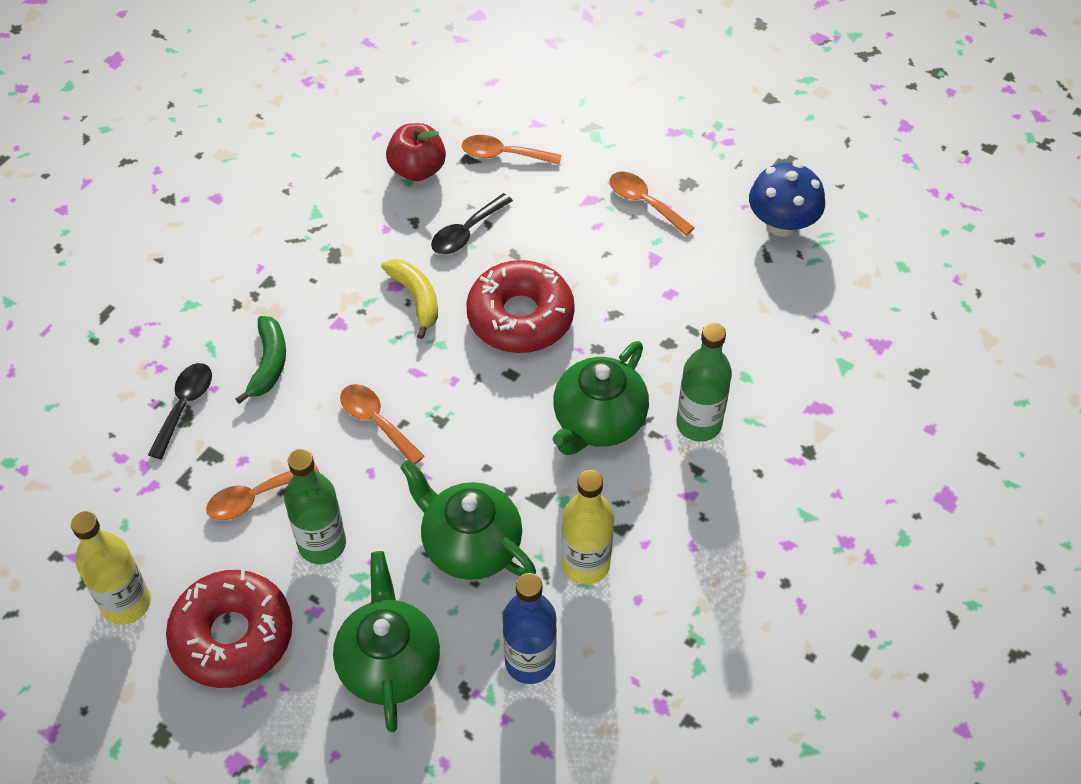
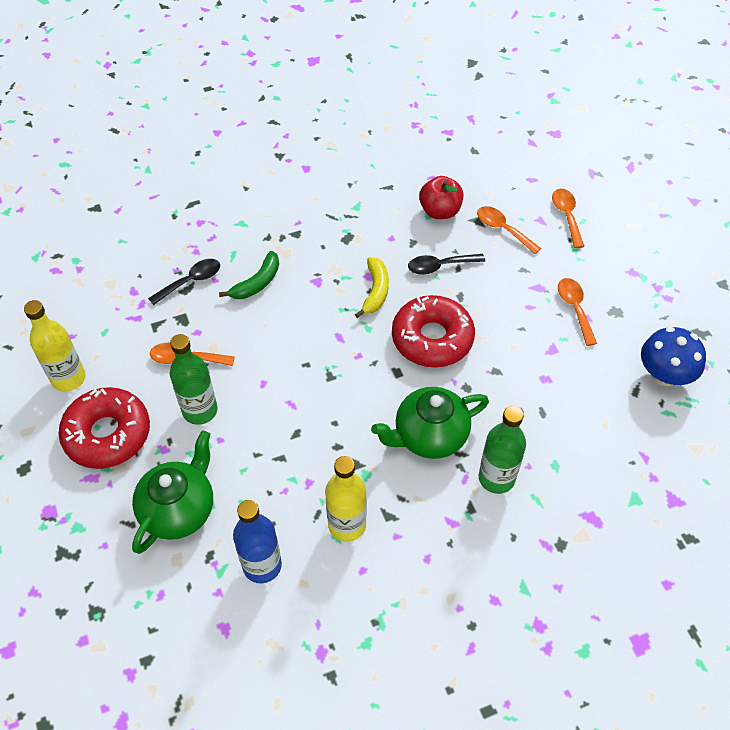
camera: 35 degrees right, 0 degrees up
orange spoon [340,384,425,464] -> orange spoon moved to [552,189,584,248]
green teapot [400,460,536,580] -> none

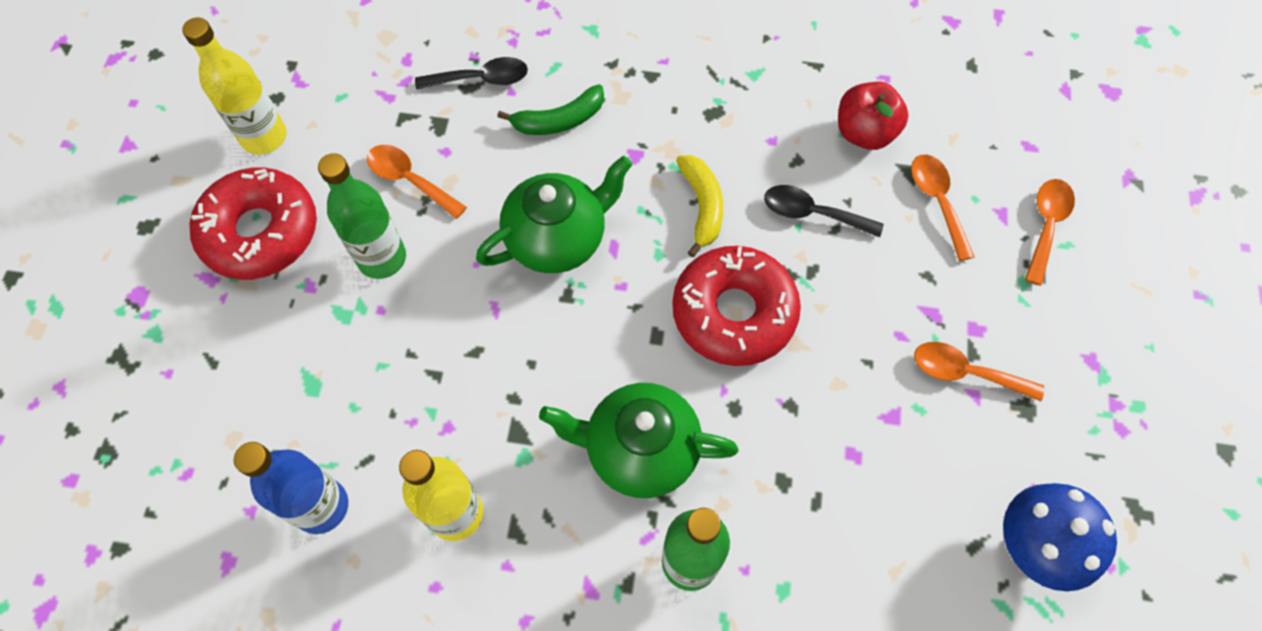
camera: 30 degrees right, 10 degrees up
green teapot [132,431,213,554] -> green teapot moved to [476,156,632,273]
yellow banana [355,257,389,318] -> yellow banana turned 45 degrees counterclockwise [676,155,723,257]
orange spoon [558,278,597,346] -> orange spoon turned 90 degrees counterclockwise [914,342,1044,401]

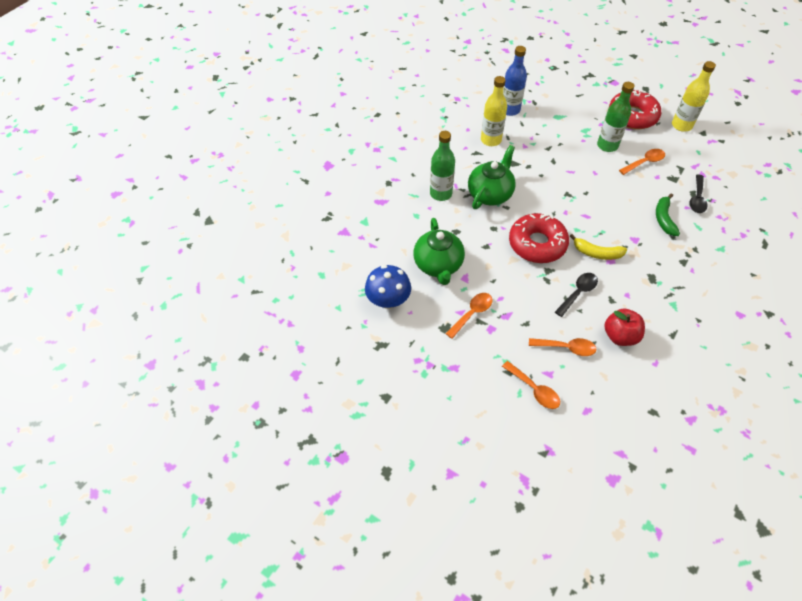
camera: 115 degrees right, 10 degrees down
green teapot [476,156,632,273] -> green teapot moved to [413,218,465,285]

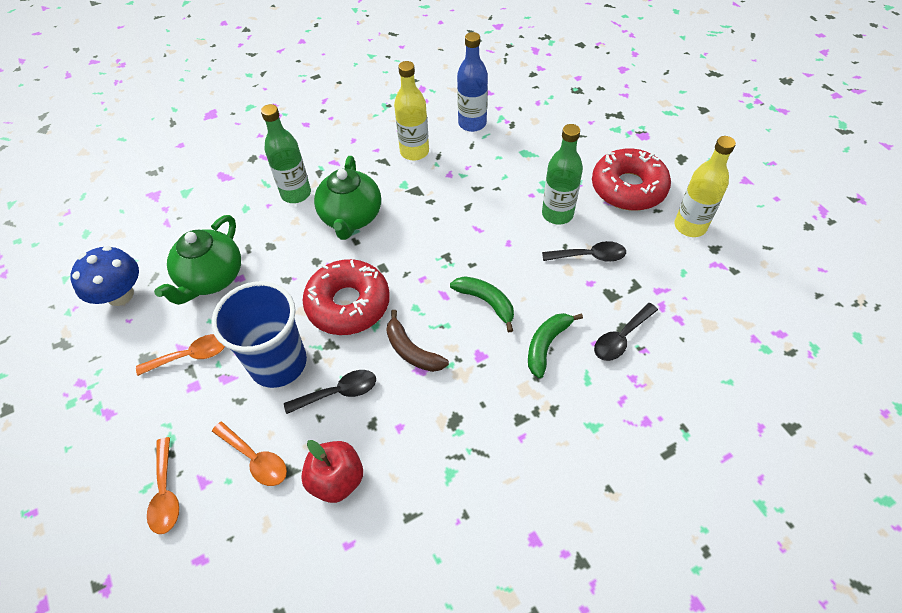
camera: 30 degrees right, 0 degrees up
green teapot [468,145,516,209] -> green teapot turned 120 degrees clockwise [314,156,381,240]
yellow banana [570,234,627,260] -> brown banana [386,310,449,372]
orange spoon [619,149,665,175] -> black spoon [542,241,626,262]
none -> blue cup [212,281,307,388]
none -> green banana [450,276,514,332]

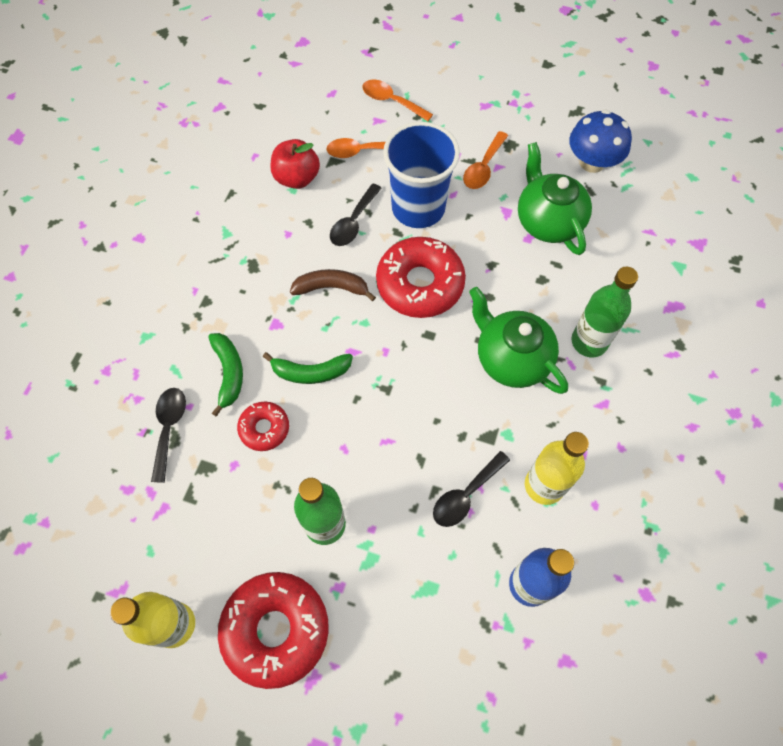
camera: 135 degrees right, 10 degrees up
black spoon [542,241,626,262] -> black spoon moved to [433,451,510,527]
none -> red donut [237,402,289,451]

